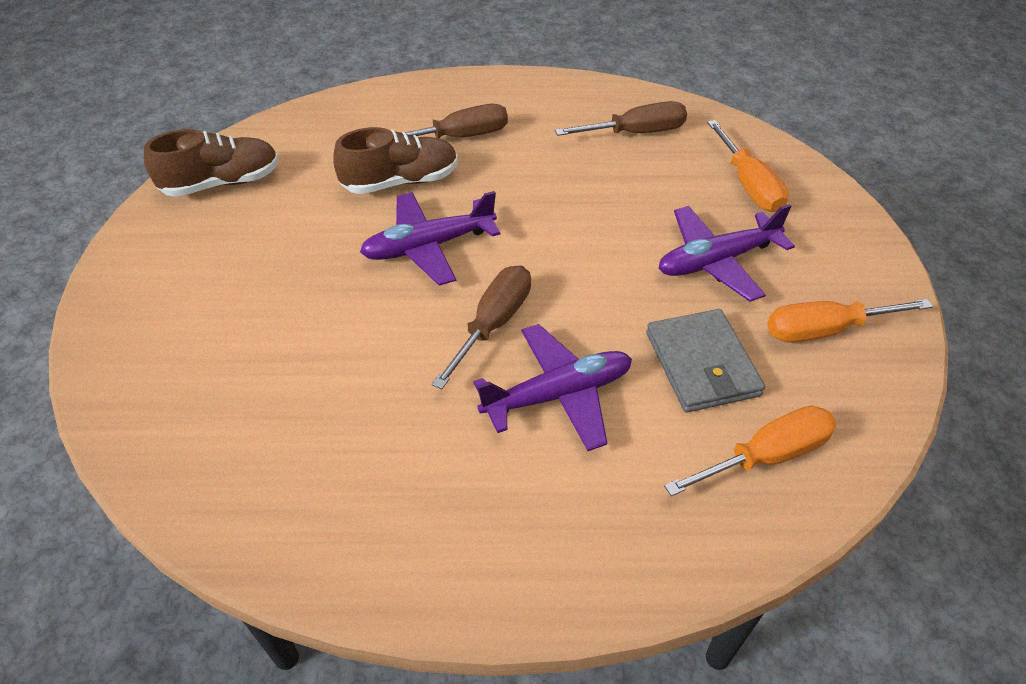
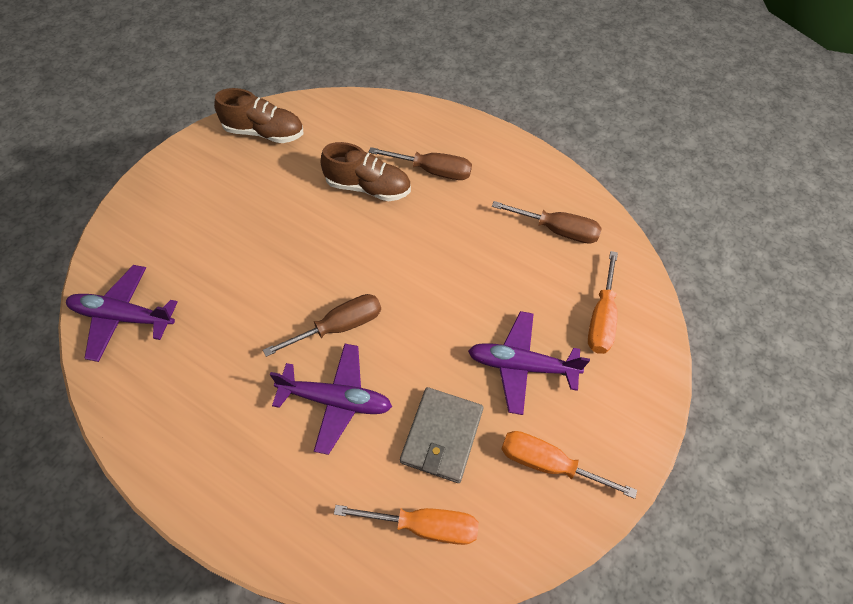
camera: 30 degrees right, 10 degrees up
purple plane [360,191,500,286] -> purple plane moved to [66,265,178,362]

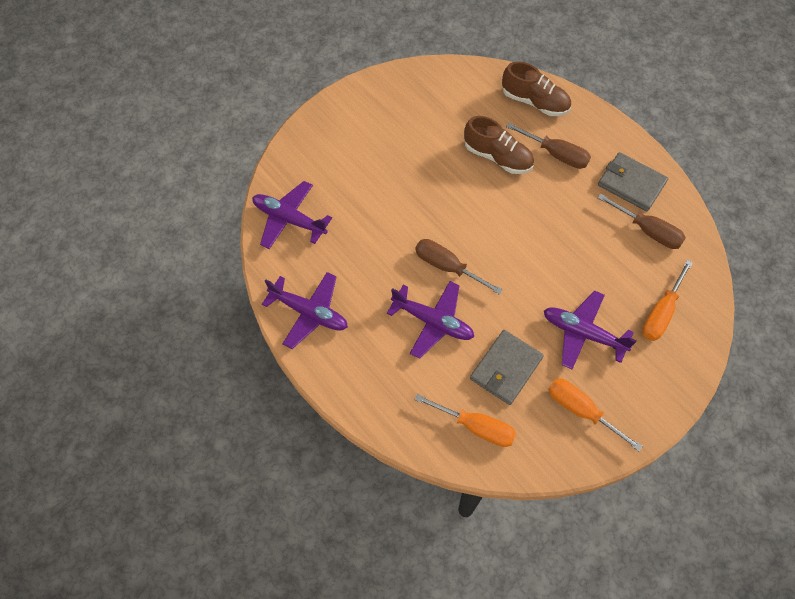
camera: 20 degrees right, 5 degrees up
brown shoe [214,88,303,143] -> brown shoe moved to [502,61,571,116]
brown screwdriver [263,294,381,357] -> brown screwdriver turned 135 degrees counterclockwise [415,239,503,295]
none -> purple plane [262,272,348,349]
none -> grey wallet [598,152,668,211]

